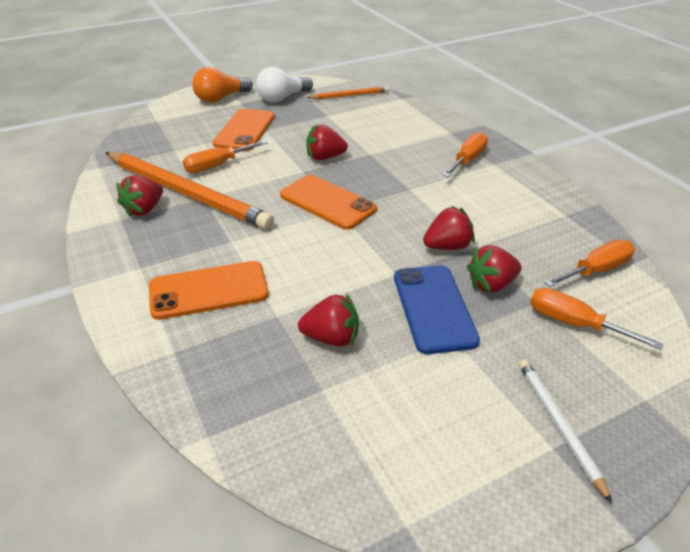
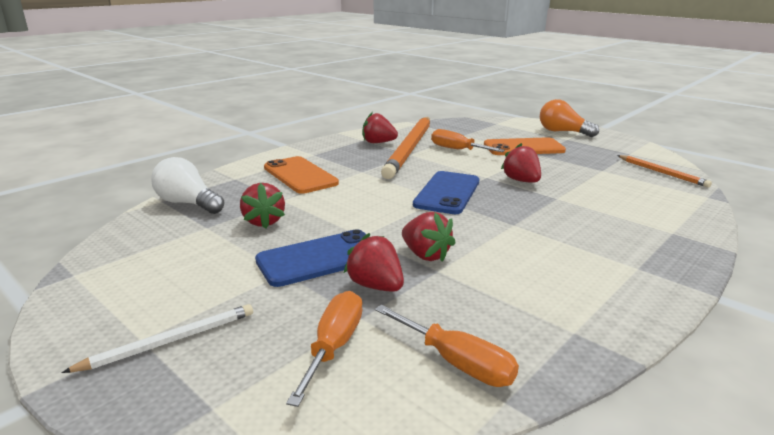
camera: 70 degrees right, 15 degrees down
white light bulb [256,67,313,102] -> white light bulb moved to [151,157,225,214]
orange phone [280,175,377,230] -> blue phone [413,171,479,214]
orange screwdriver [443,132,488,177] -> none

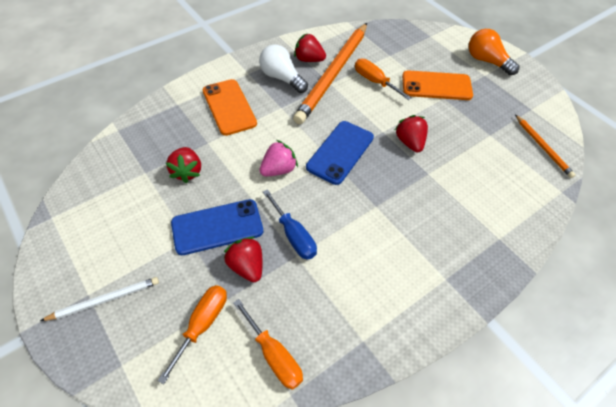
camera: 10 degrees right, 30 degrees up
white light bulb [151,157,225,214] -> white light bulb moved to [259,44,308,93]
red strawberry [402,212,456,262] -> blue screwdriver [263,189,317,260]
none -> pink strawberry [259,140,298,176]

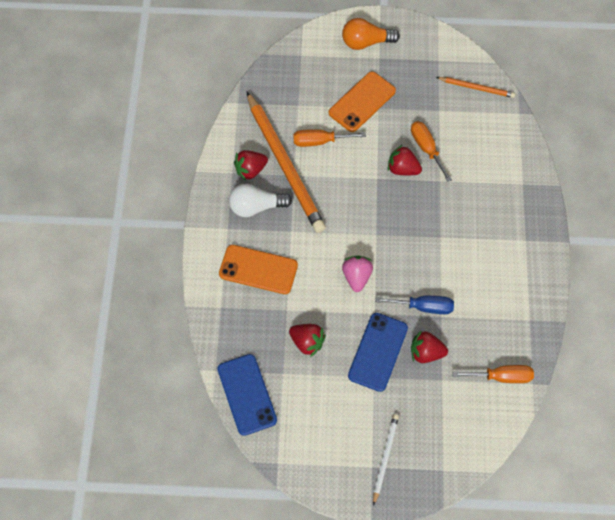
camera: 50 degrees left, 10 degrees up
orange screwdriver [158,285,227,384] -> orange screwdriver moved to [411,121,452,182]
blue phone [306,121,374,185] -> blue phone moved to [217,354,277,436]

